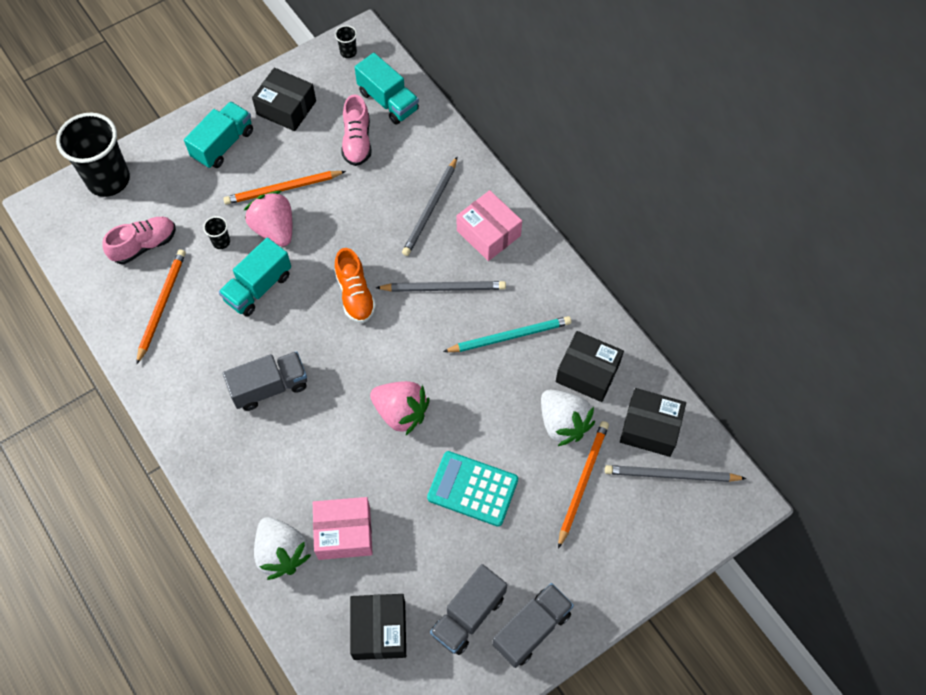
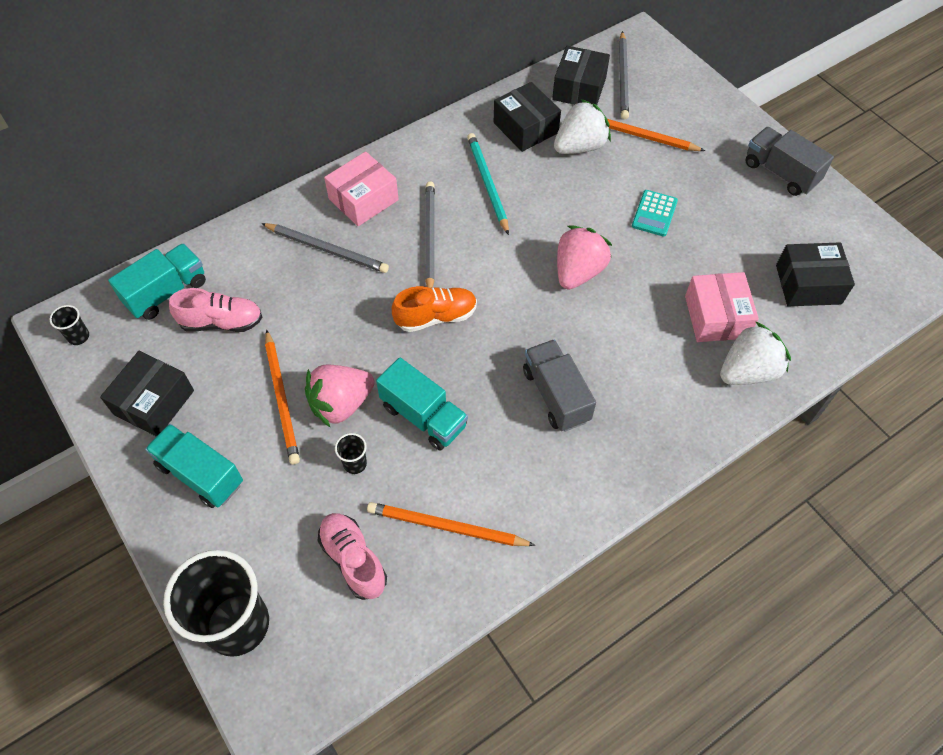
camera: 90 degrees left, 5 degrees down
turquoise calculator [427,451,518,527] -> turquoise calculator [632,190,678,236], size x0.65
grey truck [430,564,507,655] -> none
black box [556,331,624,402] -> black box turned 60 degrees counterclockwise [494,82,561,152]

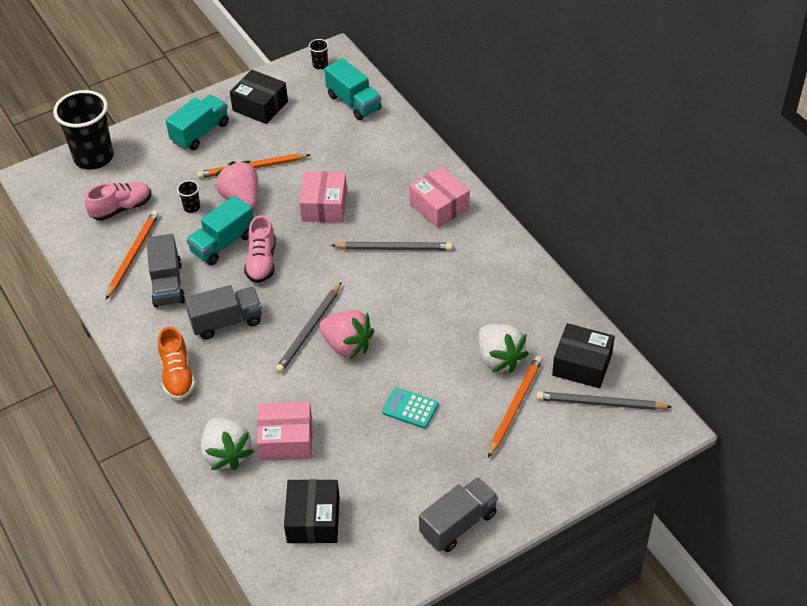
camera: 95 degrees right, 10 degrees down
pink shoe [169,288,262,332] -> pink shoe moved to [244,215,276,283]
grey pencil [261,223,389,273] -> grey pencil moved to [275,282,342,373]
orange shoe [392,286,477,332] -> orange shoe moved to [158,327,195,400]
turquoise pencil [467,133,509,235] -> none
black box [494,82,561,152] -> none
none -> grey truck [146,234,185,307]
none -> pink box [299,171,347,223]

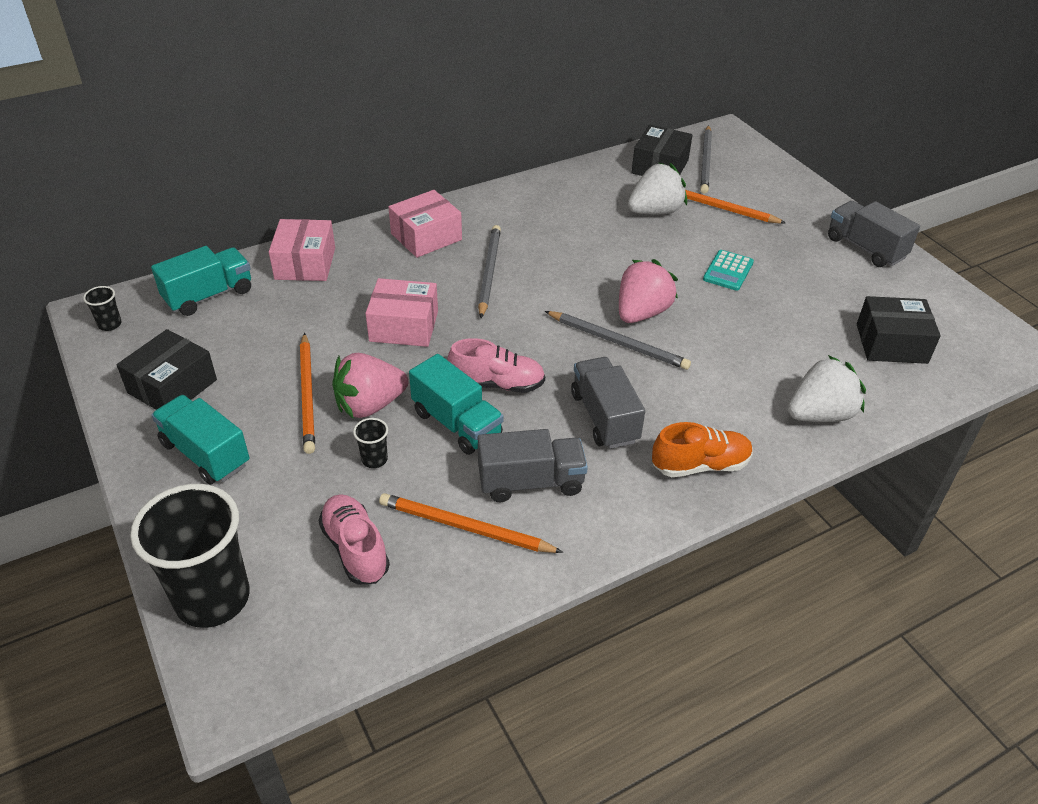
camera: 90 degrees left, 5 degrees down
pink box [257,402,312,461] -> pink box moved to [269,219,335,281]

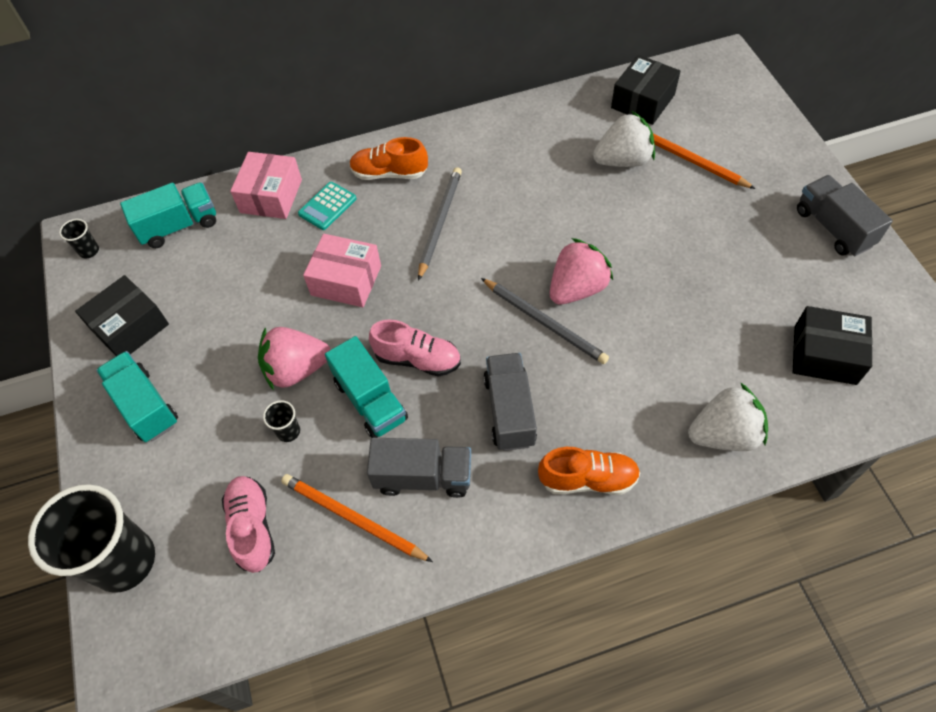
camera: 15 degrees right, 15 degrees up
orange pencil [300,333,315,454] -> none
pink box [388,190,462,258] -> orange shoe [349,137,428,180]
grey pencil [700,125,712,194] -> none
turquoise calculator [703,250,754,291] -> turquoise calculator moved to [298,182,357,230]

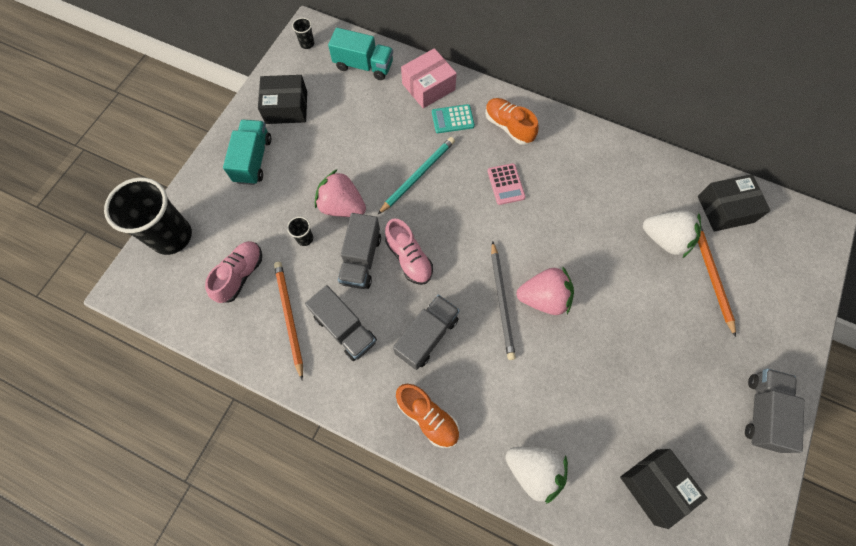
camera: 40 degrees right, 10 degrees up
pink box [303,234,381,307] -> turquoise pencil [378,137,455,214]
turquoise truck [325,336,408,438] -> grey truck [338,213,381,289]
grey pencil [418,167,462,281] -> pink calculator [487,163,526,205]

